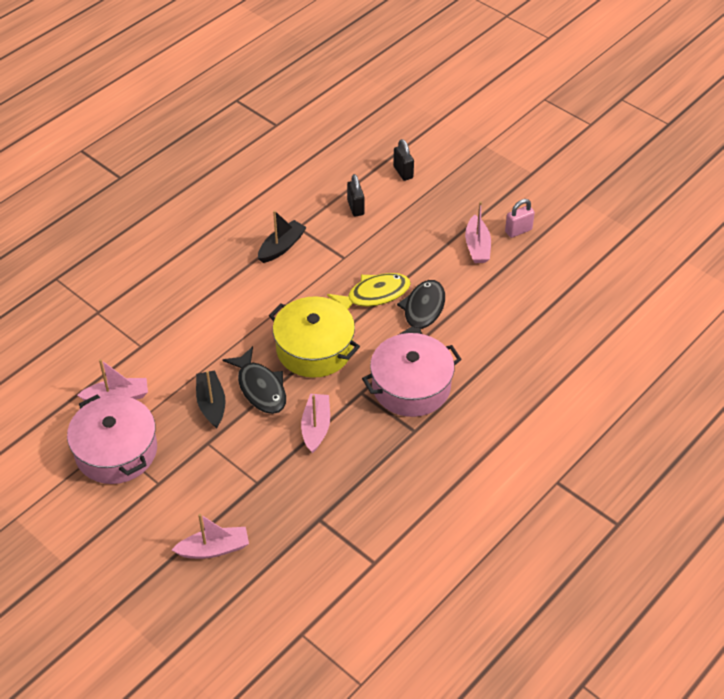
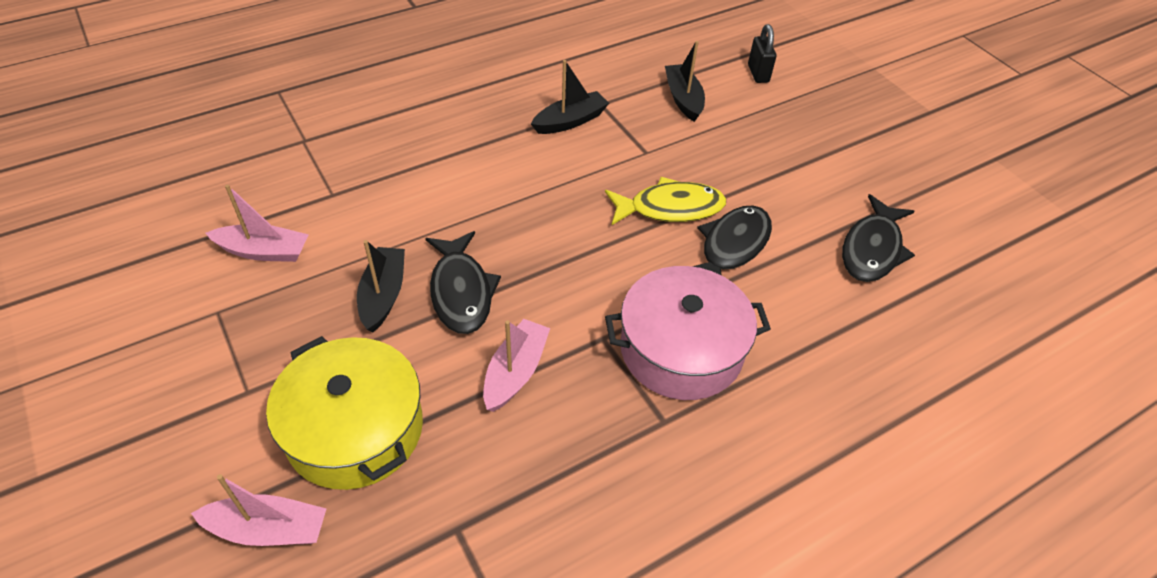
camera: 15 degrees right, 0 degrees up
pink pot [67,395,157,484] -> none
yellow pot [269,296,360,378] -> yellow pot moved to [266,336,423,490]
black padlock [347,174,365,217] -> black boat [665,41,705,122]
pink boat [465,201,491,263] -> none
pink padlock [505,199,535,238] -> none
none -> black fish [842,194,915,282]

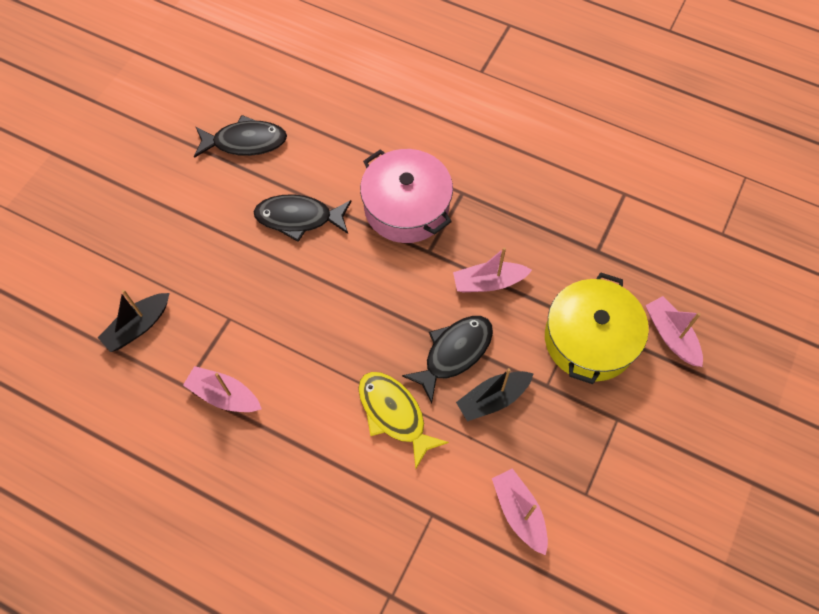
camera: 120 degrees left, 15 degrees up
black boat [531,60,609,134] -> pink boat [183,366,262,412]
yellow fish [605,177,726,225] -> yellow fish moved to [358,372,449,469]
black padlock [748,24,776,83] -> none

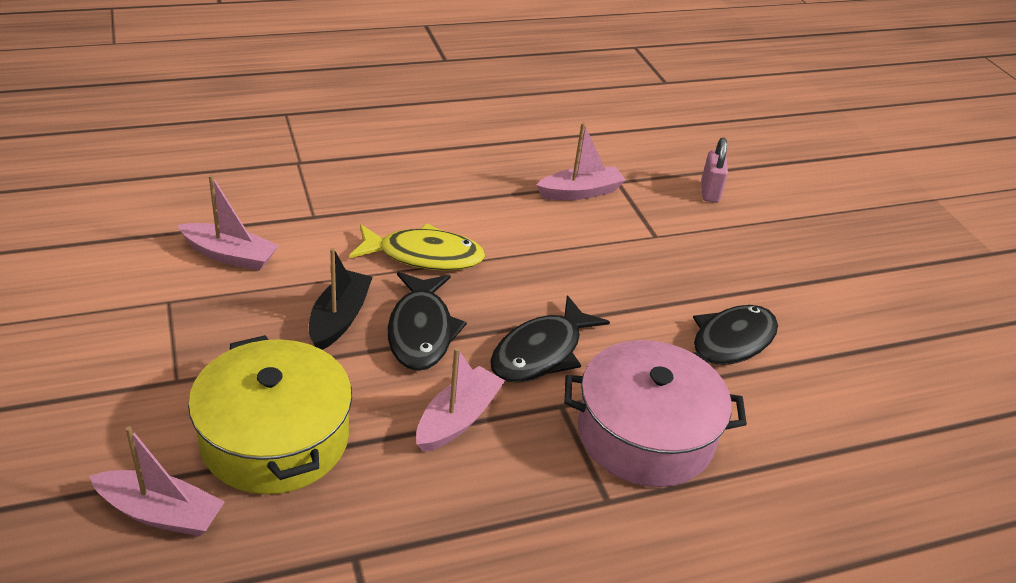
camera: 130 degrees right, 25 degrees down
black boat [98,290,169,352] -> pink padlock [701,138,728,203]
black fish [194,115,287,158] -> black fish moved to [490,295,610,382]

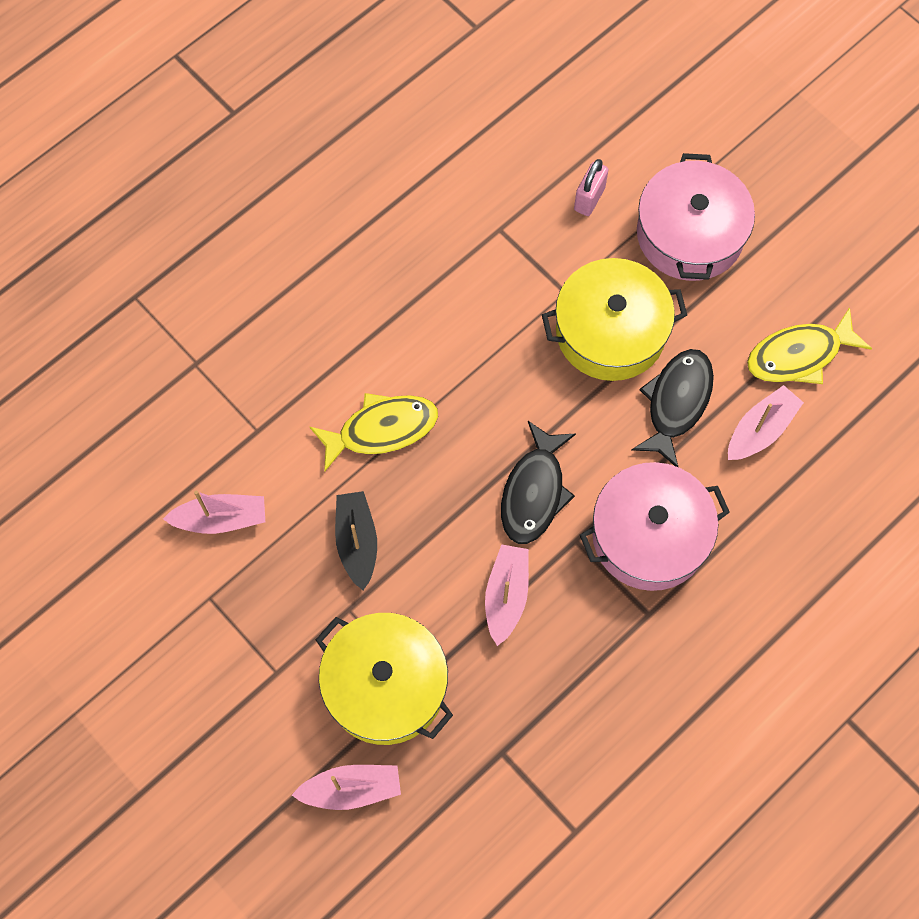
camera: 20 degrees left, 30 degrees up
black fish [388,272,467,371] -> none
pink boat [536,123,626,200] -> pink boat moved to [728,385,804,460]
pink padlock [701,138,728,203] -> pink padlock turned 45 degrees clockwise [574,159,608,216]
none -> yellow pot [542,258,687,381]
none -> pink pot [637,153,755,281]
none -> yellow fish [747,307,872,384]

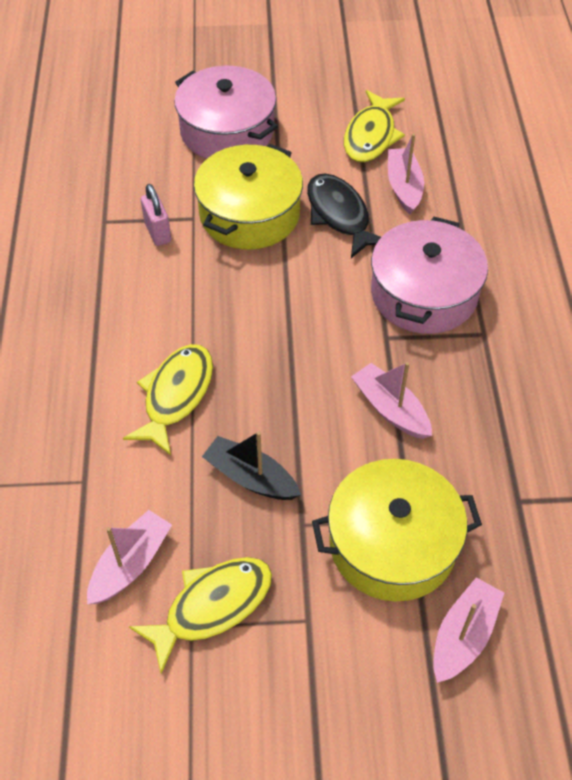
camera: 50 degrees left, 15 degrees down
black fish [501,421,576,544] -> none
pink padlock [574,159,608,216] -> pink padlock moved to [141,184,171,246]
none -> yellow fish [129,557,272,674]

